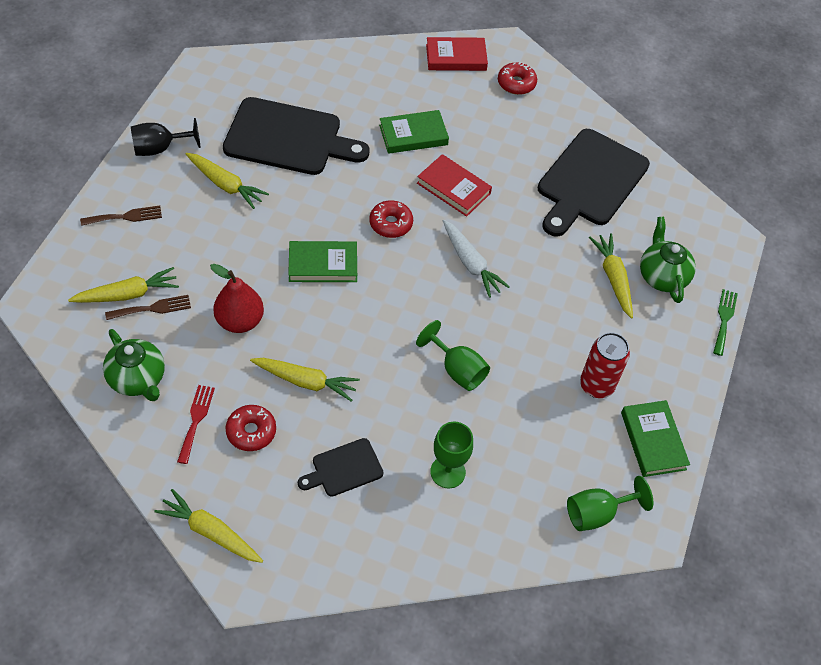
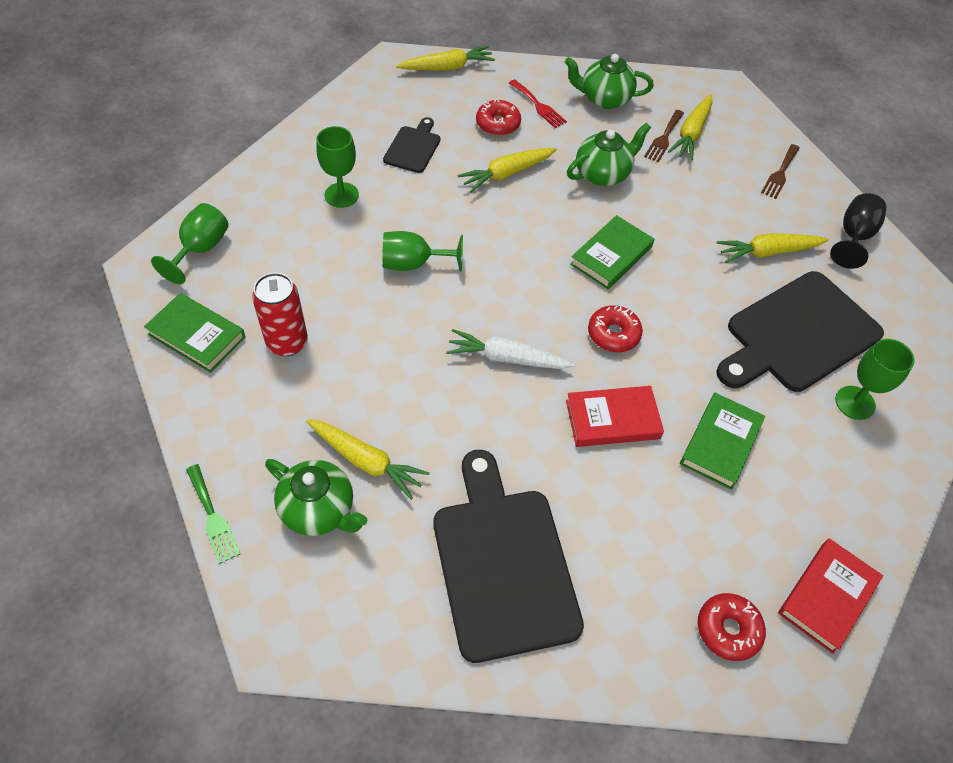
camera: 135 degrees right, 0 degrees up
red pear [210,264,264,333] -> green teapot [567,123,651,186]
none -> green goblet [835,339,915,420]

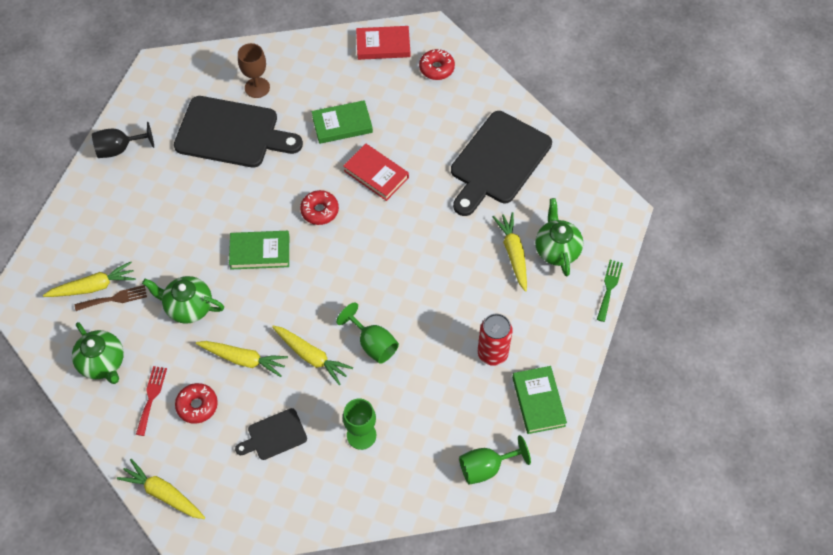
camera: 130 degrees left, 5 degrees up
white carrot [446,329,575,369] -> none
yellow carrot [717,233,829,263] -> yellow carrot moved to [272,326,353,385]
brown fork [761,144,800,199] -> none
green goblet [835,339,915,420] -> brown goblet [238,43,270,98]

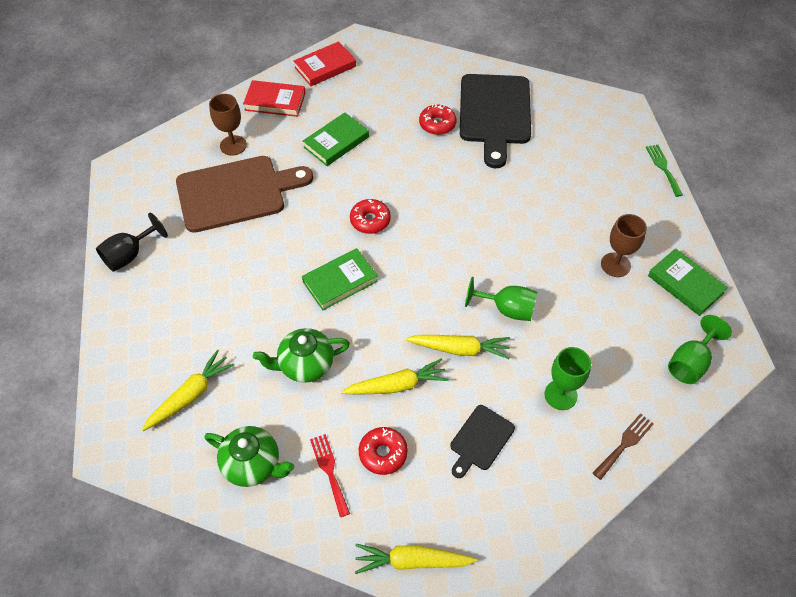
camera: 30 degrees left, 5 degrees down
brown fork [75,285,147,311] -> brown fork moved to [593,413,654,480]
black cutting board [174,96,303,167] -> brown cutting board [176,156,313,233]
red book [343,144,409,201] -> red book moved to [243,80,305,117]
red donut [419,49,455,80] -> red donut moved to [419,104,457,135]
red can [478,314,513,366] -> brown goblet [601,214,647,277]
yellow carrot [493,212,527,292] -> none
green teapot [535,198,583,276] -> none

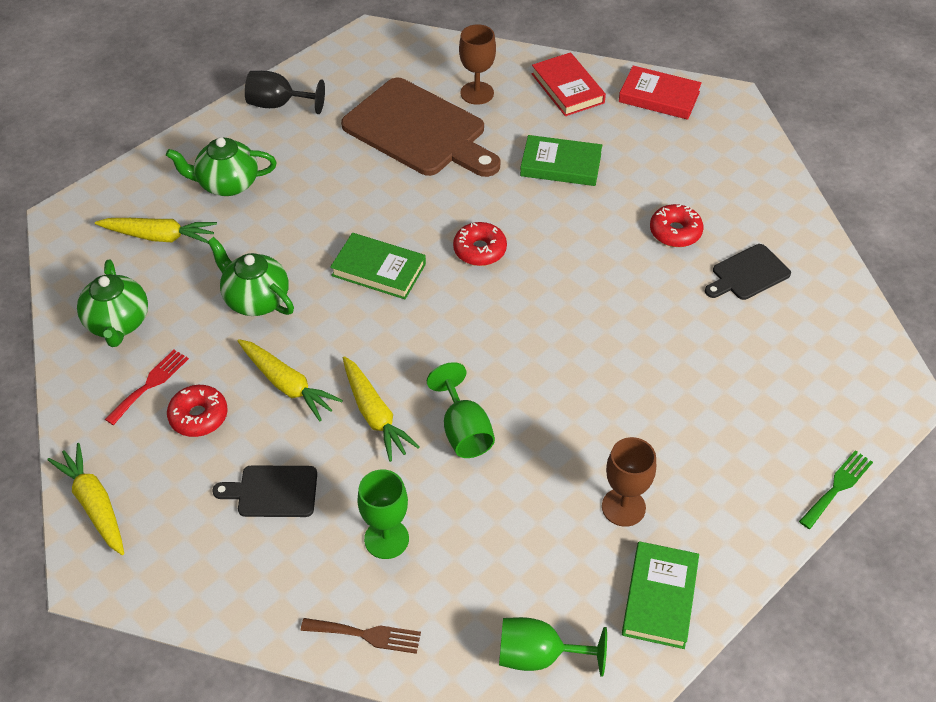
camera: 55 degrees right, 5 degrees down
black cutting board [460,74,531,168] -> black cutting board [705,244,791,300], size x0.49
none -> green teapot [166,137,277,196]

